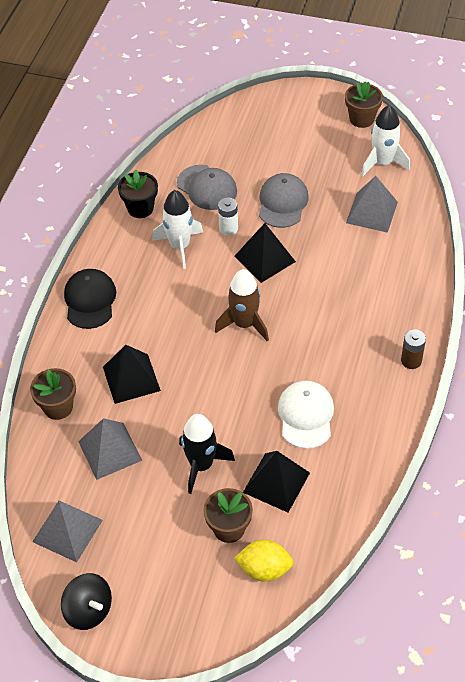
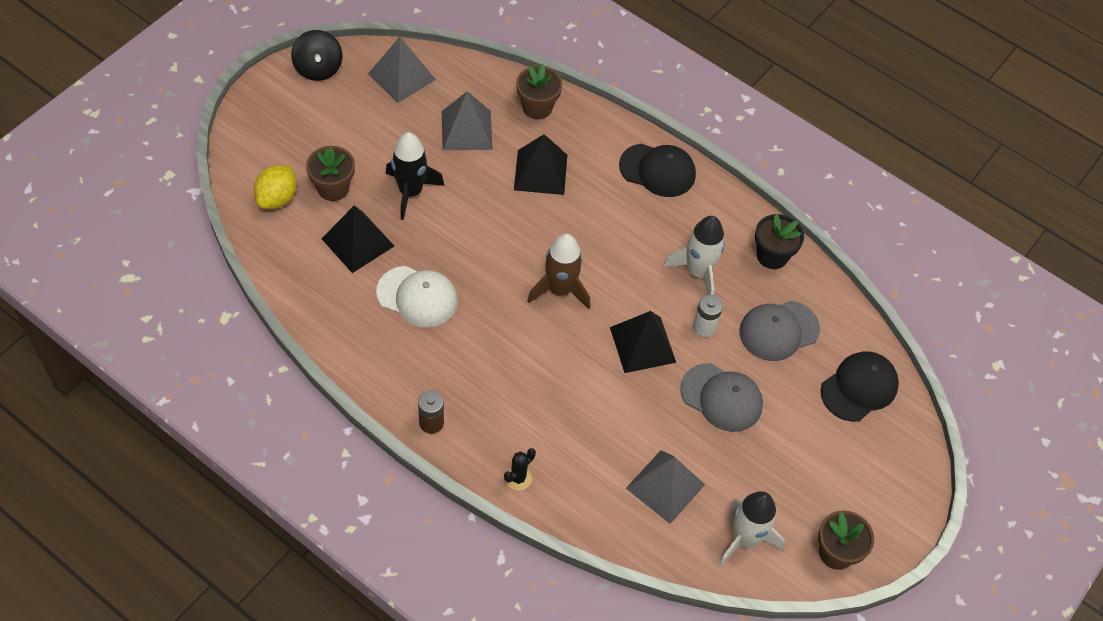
camera: 105 degrees right, 5 degrees up
black spinning top [61,573,112,630] -> black spinning top turned 75 degrees counterclockwise [291,30,342,81]
none -> black cactus [504,448,536,491]
none -> black cap [820,351,899,422]

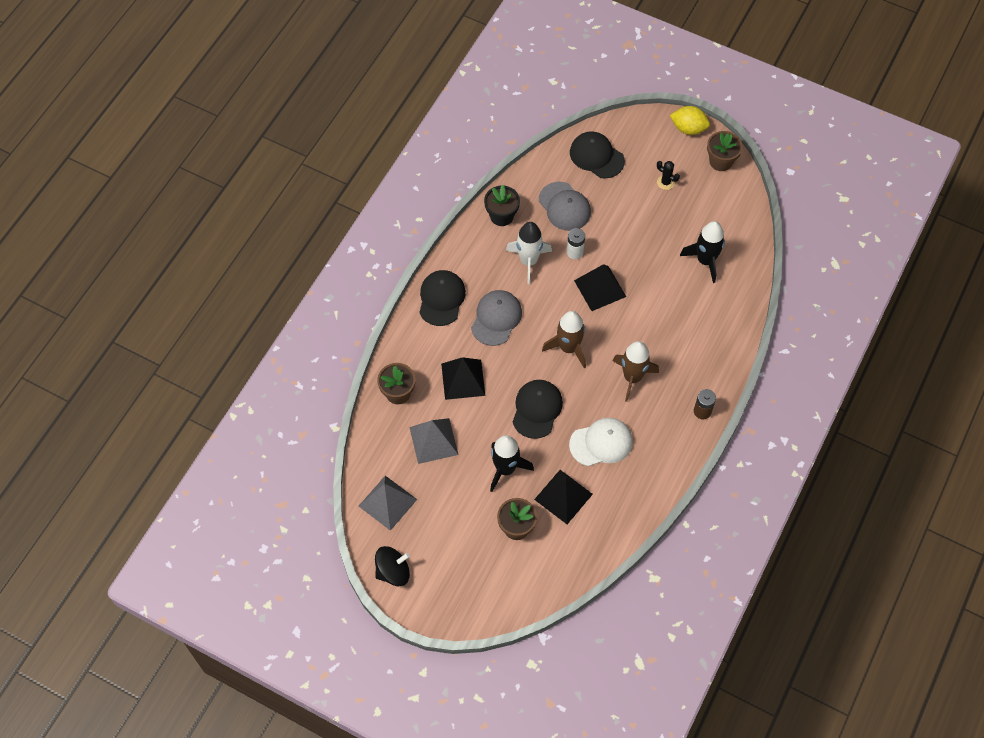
camera: 95 degrees left, 5 degrees up
yellow lemon [254,165,297,209] -> yellow lemon moved to [670,106,710,135]
white cap [376,266,458,328] -> white cap turned 60 degrees clockwise [569,418,633,466]
black cactus [504,448,536,491] -> black cactus moved to [657,161,680,190]
grey pyramid [626,450,705,524] -> black rocket [680,221,725,283]
grey cap [680,363,763,432] -> grey cap moved to [471,290,522,346]
white rocket [718,491,785,566] -> none
none -> black cap [513,380,563,439]
none -> brown rocket [613,341,659,402]

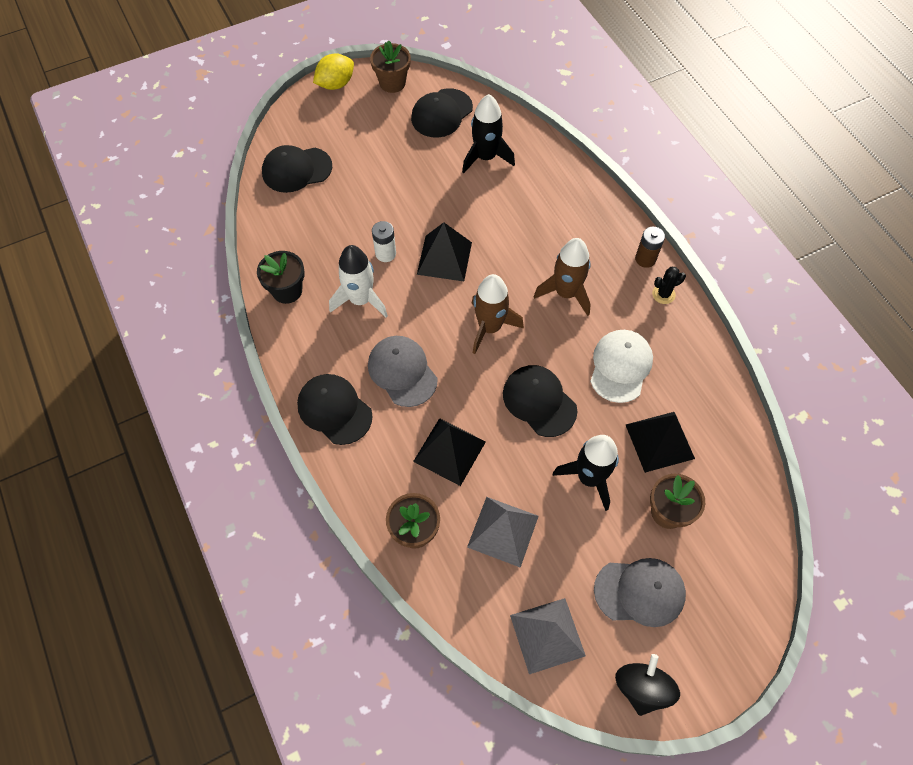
camera: 55 degrees left, 0 degrees up
grey cap [539,182,591,231] -> grey cap moved to [594,558,686,627]
black cactus [657,161,680,190] -> black cactus moved to [652,267,686,304]
none -> black cap [411,88,473,138]

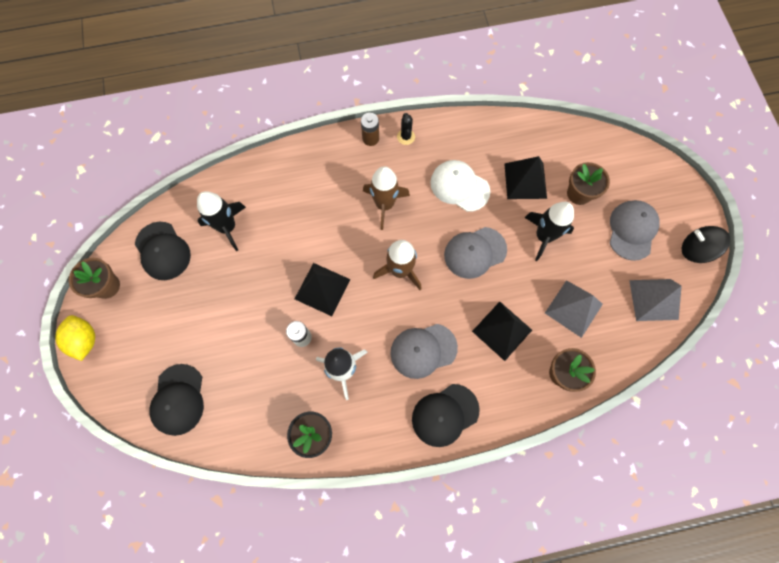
camera: 75 degrees left, 10 degrees up
black cap [503,365,578,437] -> grey cap [444,227,507,279]

